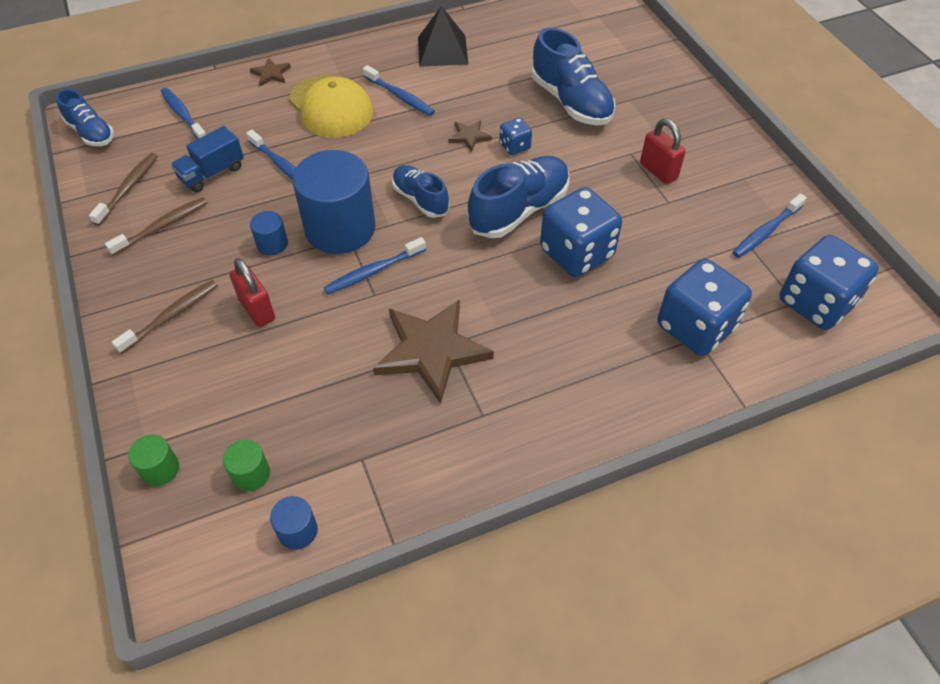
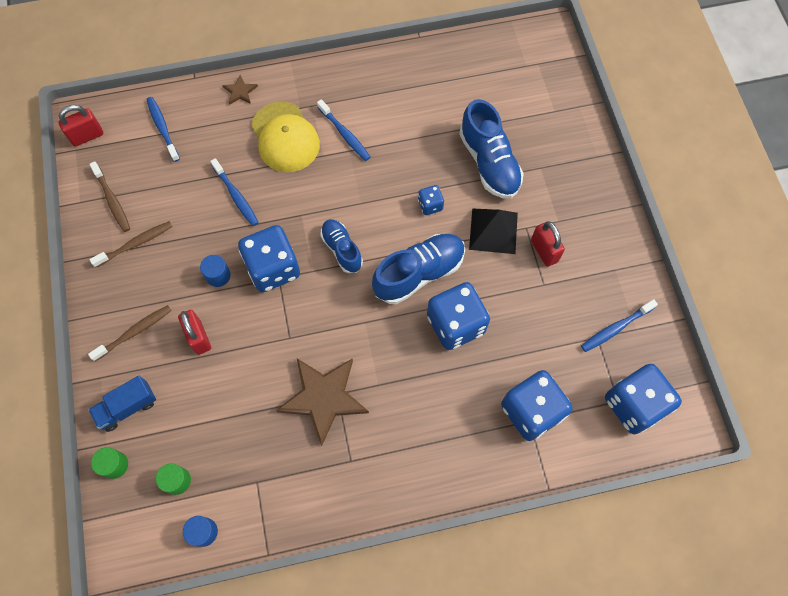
camera: 10 degrees right, 15 degrees up
blue shoe [56,89,114,146] -> red padlock [58,105,104,147]
brown toothbrush [89,153,158,226] -> brown toothbrush turned 120 degrees clockwise [90,161,130,232]
blue truck [171,126,244,192] -> blue truck moved to [88,376,156,432]
blue cylinder [292,150,375,254] -> blue dice [238,225,300,292]
blue toothbrush [324,237,426,294] -> none
black pyramid [418,6,468,67] -> black pyramid moved to [469,208,518,254]
brown star [448,120,492,152] -> none

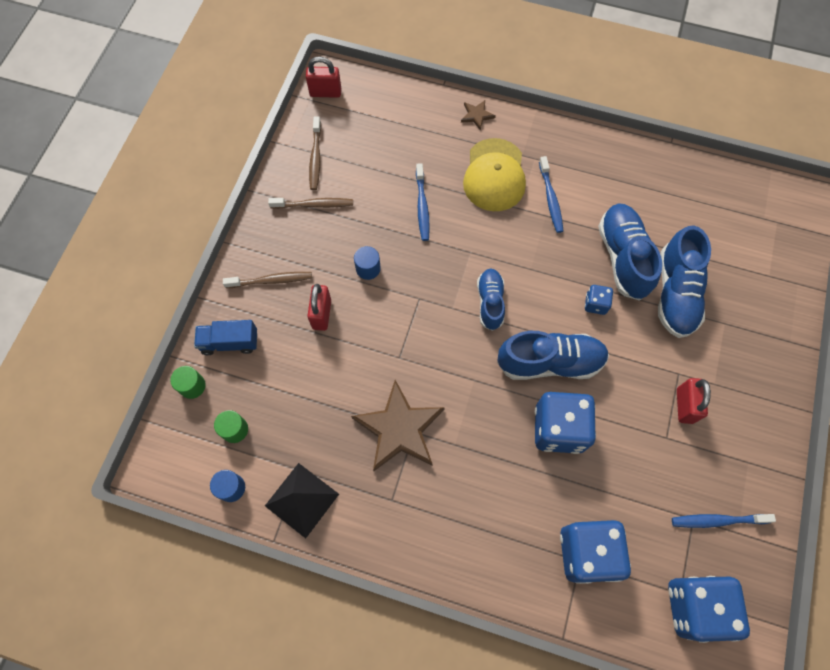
camera: 30 degrees right, 0 degrees up
blue toothbrush [146,97,180,162] -> none
blue dice [238,225,300,292] -> none
black pyramid [469,208,518,254] -> black pyramid moved to [265,463,339,538]
none -> blue shoe [598,203,662,301]

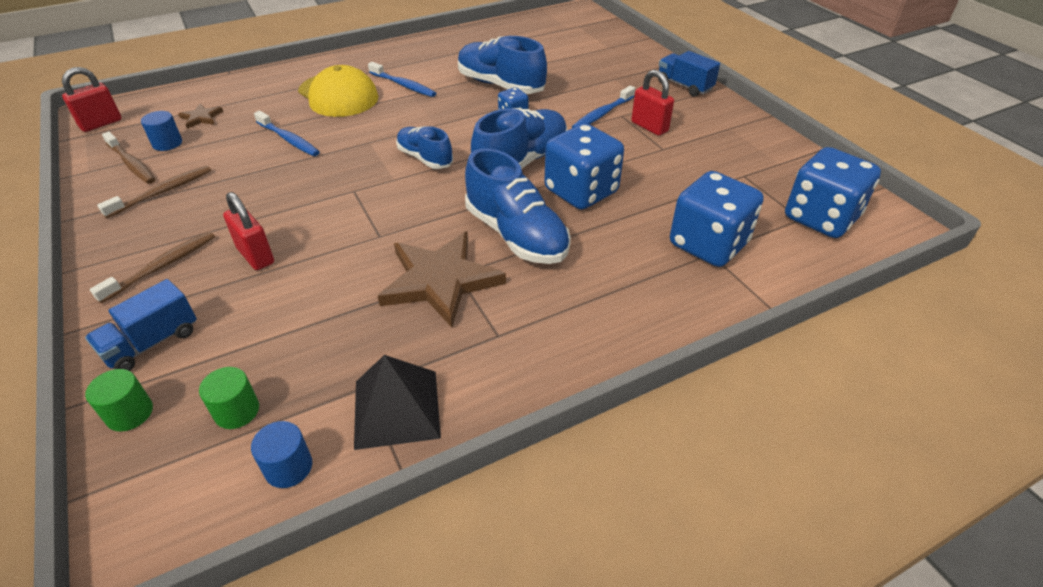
camera: 45 degrees left, 25 degrees down
blue cylinder [354,246,381,280] -> blue cylinder moved to [141,111,182,151]
brown star [461,100,496,131] -> brown star moved to [179,103,223,129]
blue shoe [658,225,711,338] -> blue shoe moved to [465,148,571,264]
blue toothbrush [672,514,776,528] -> blue toothbrush moved to [572,86,635,128]
none -> blue truck [658,51,720,97]

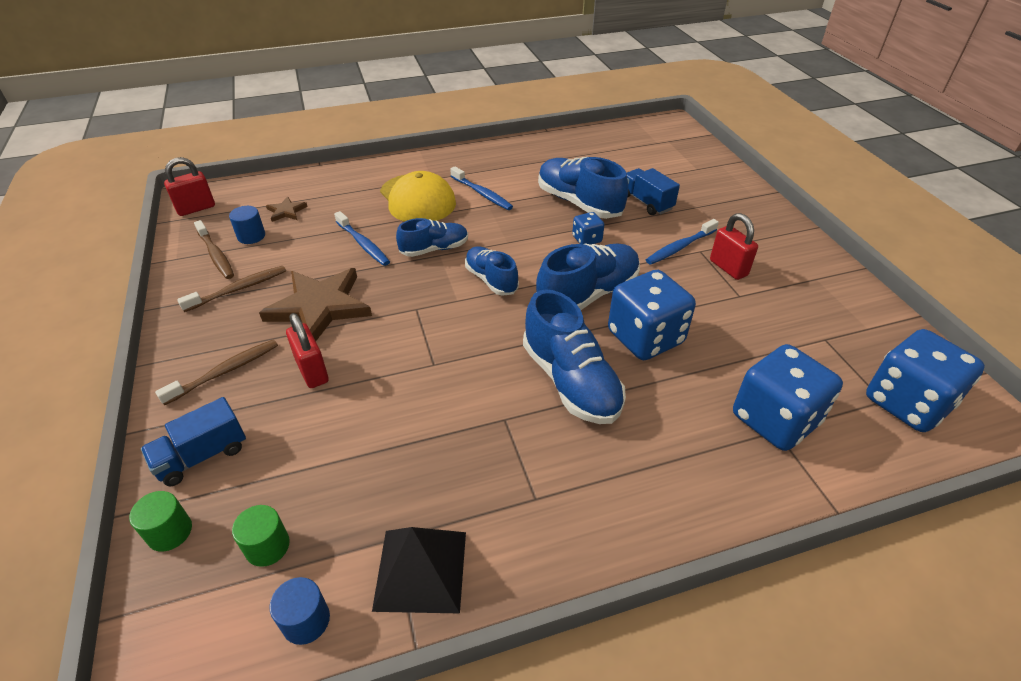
camera: 10 degrees right, 0 degrees up
brown star [378,231,506,327] -> brown star moved to [259,268,372,341]
blue truck [658,51,720,97] -> blue truck moved to [626,168,680,215]
none -> blue shoe [396,218,468,257]

